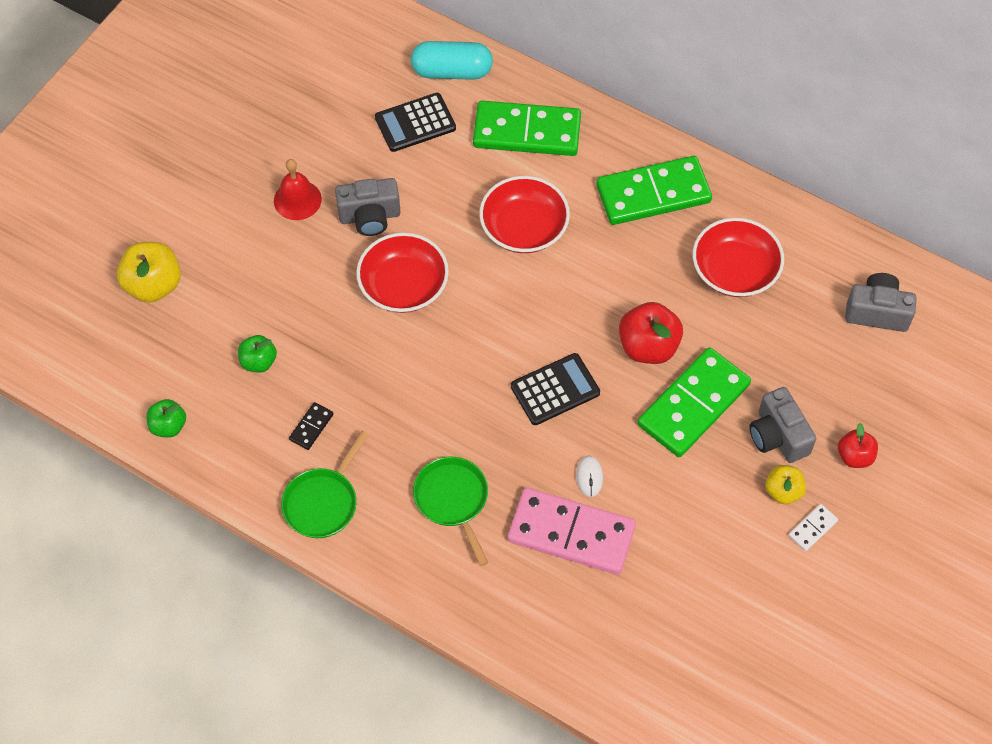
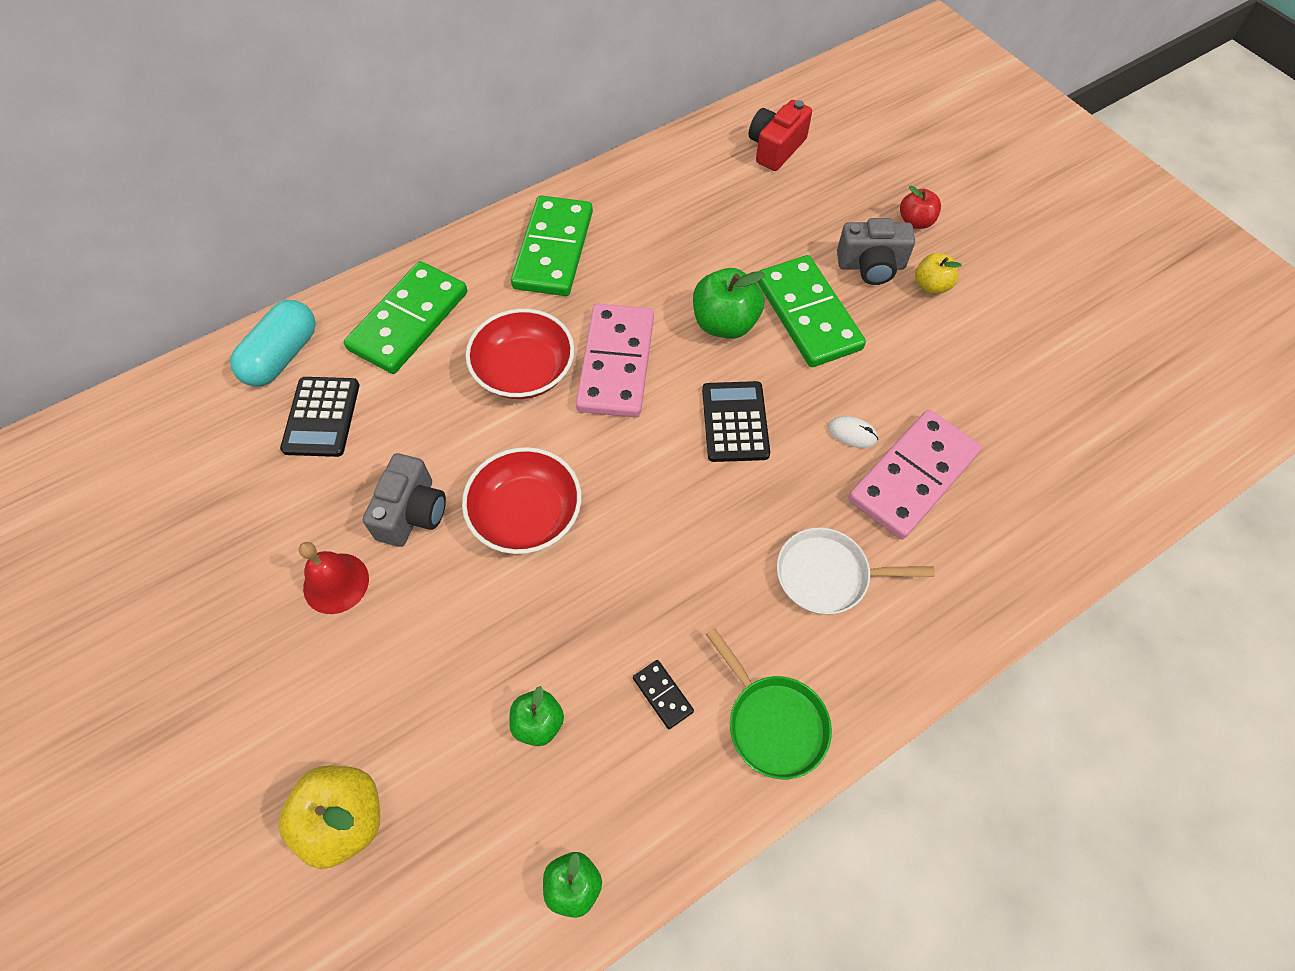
camera: 65 degrees left, 0 degrees up
green pan [413,457,488,566] -> white pan [777,528,935,615]
red apple [619,302,683,364] -> green apple [693,268,765,339]
red bowl [693,218,784,297] -> none
white domino [788,504,838,551] -> none
grey camera [845,273,917,332] -> red camera [749,100,812,171]
none -> pink domino [576,304,654,417]

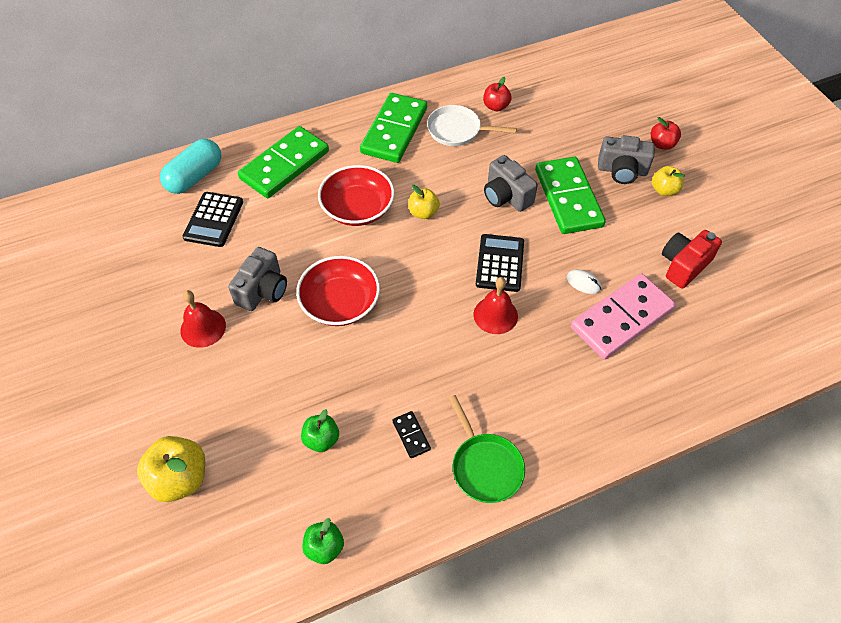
camera: 10 degrees right, 5 degrees down
pink domino [576,304,654,417] -> yellow apple [409,185,440,219]
green apple [693,268,765,339] -> grey camera [484,155,538,212]
red camera [749,100,812,171] -> red camera moved to [662,230,722,289]
white pan [777,528,935,615] -> white pan moved to [427,105,517,146]
none -> red bell [474,277,518,334]
none -> red apple [483,77,512,111]

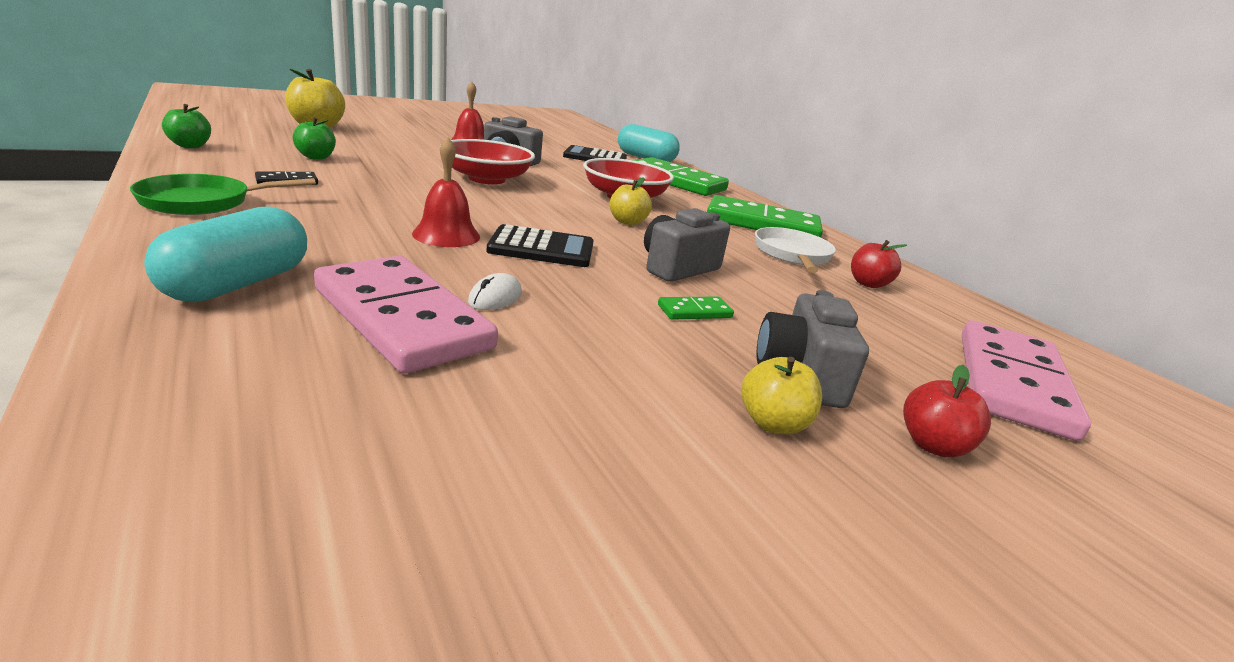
camera: 80 degrees right, 30 degrees down
green domino [535,157,606,234] -> green domino [658,297,734,320], size x0.41
red camera [662,230,722,289] -> none
none -> turquoise capsule [144,207,307,302]
none -> pink domino [962,320,1091,441]

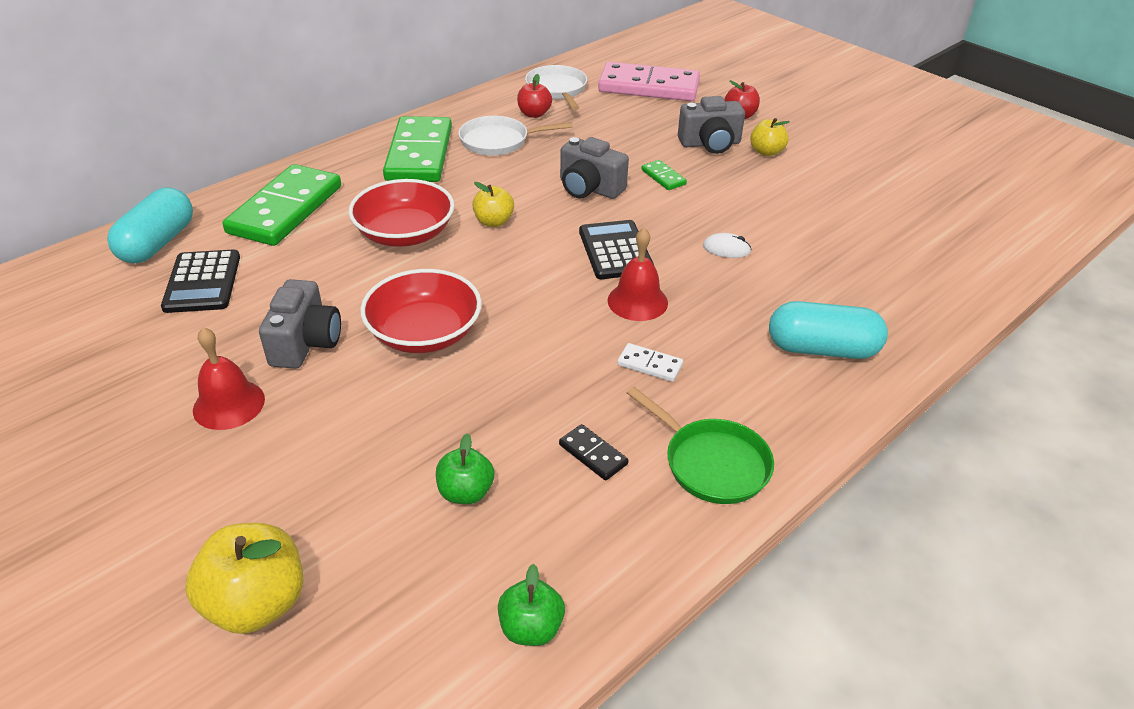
camera: 100 degrees left, 15 degrees up
pink domino [314,256,498,373] -> none
none -> white pan [525,65,587,110]
none -> white domino [617,343,683,382]

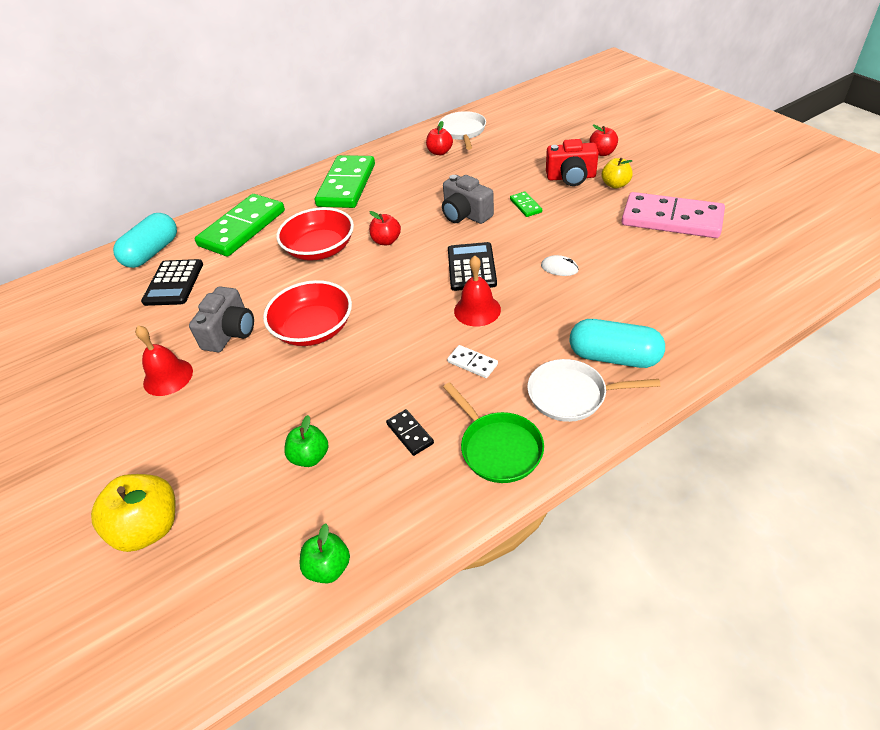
camera: 15 degrees right, 5 degrees up
white pan [458,116,573,156] -> white pan moved to [527,359,660,422]
yellow apple [472,182,514,227] -> red apple [369,211,401,245]
pink domino [598,62,700,101] -> pink domino moved to [622,192,725,238]
grey camera [678,96,745,154] -> red camera [546,139,599,186]

